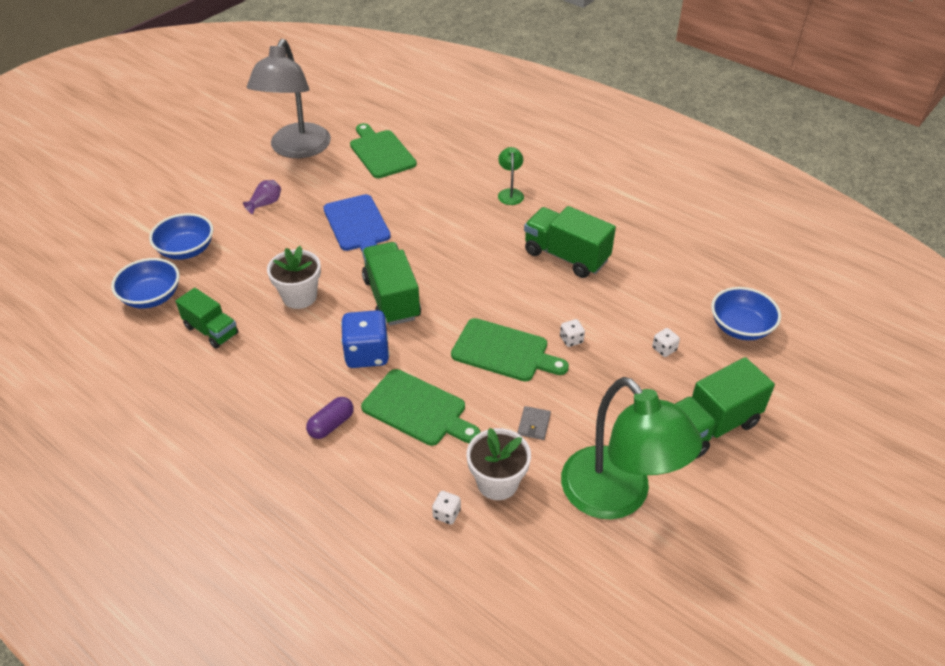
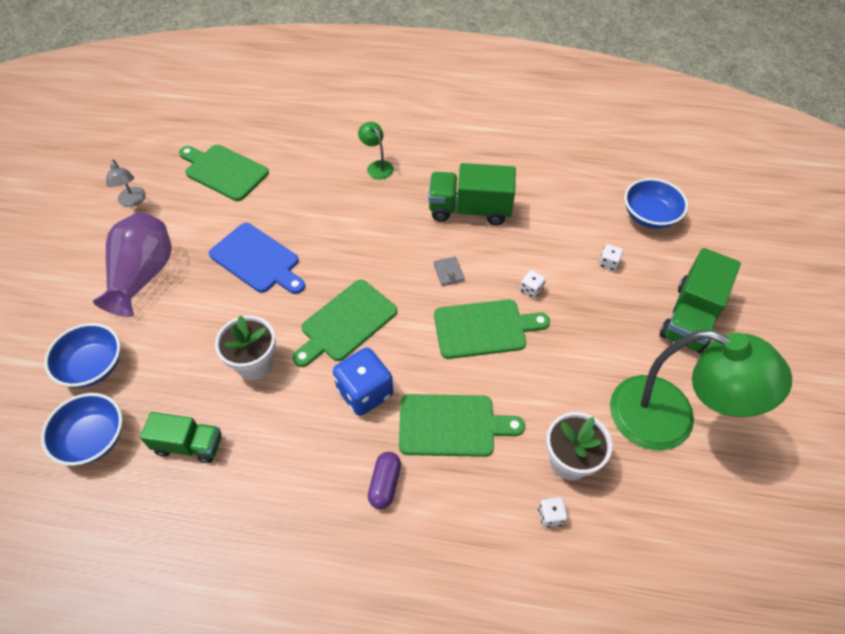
camera: 30 degrees left, 10 degrees up
purple vase [243,180,281,214] -> purple vase [93,213,172,317], size x2.25
grey lamp [247,39,331,158] -> grey lamp [106,160,146,207], size x0.41
green truck [362,242,421,326] -> green cutting board [293,280,397,367]
grey wallet [518,406,551,440] -> grey wallet moved to [434,256,465,286]

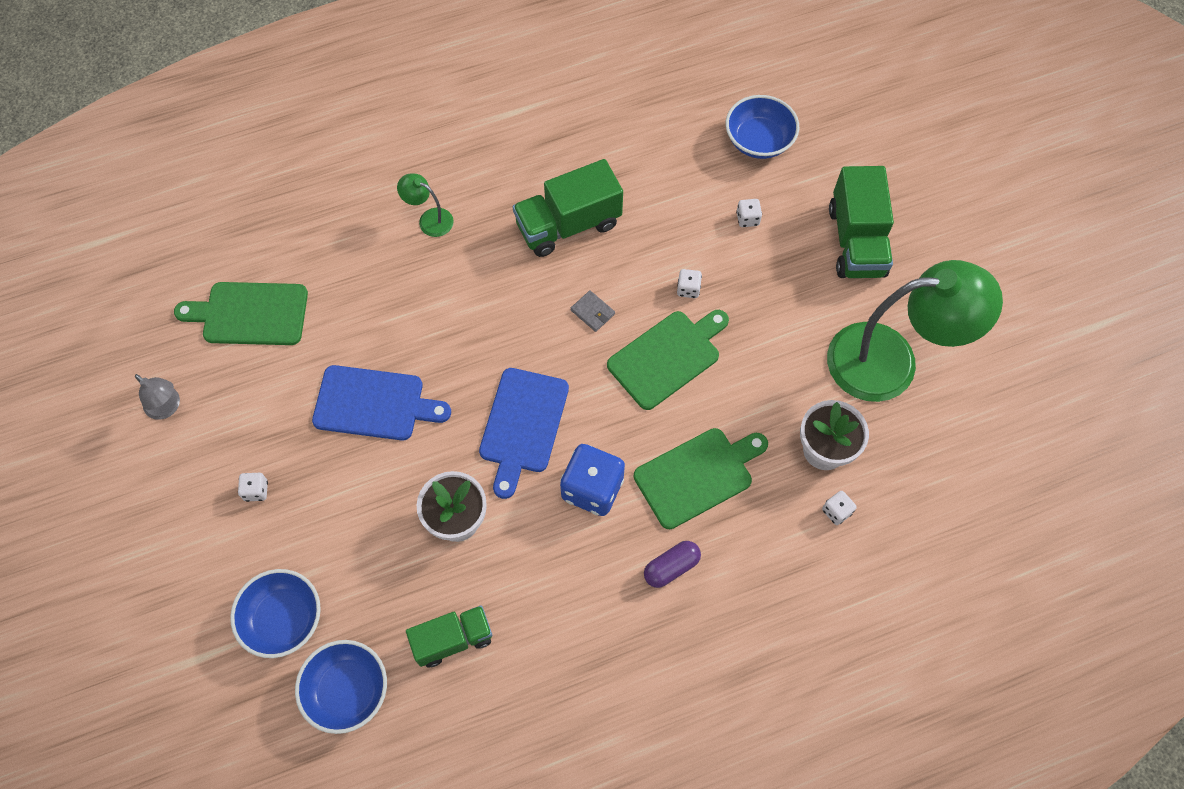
camera: 30 degrees left, 10 degrees up
purple vase [93,213,172,317] -> white dice [238,473,268,502]
green cutting board [293,280,397,367] -> blue cutting board [479,368,569,499]
purple capsule [368,452,401,509] -> purple capsule turned 75 degrees clockwise [644,541,701,588]

